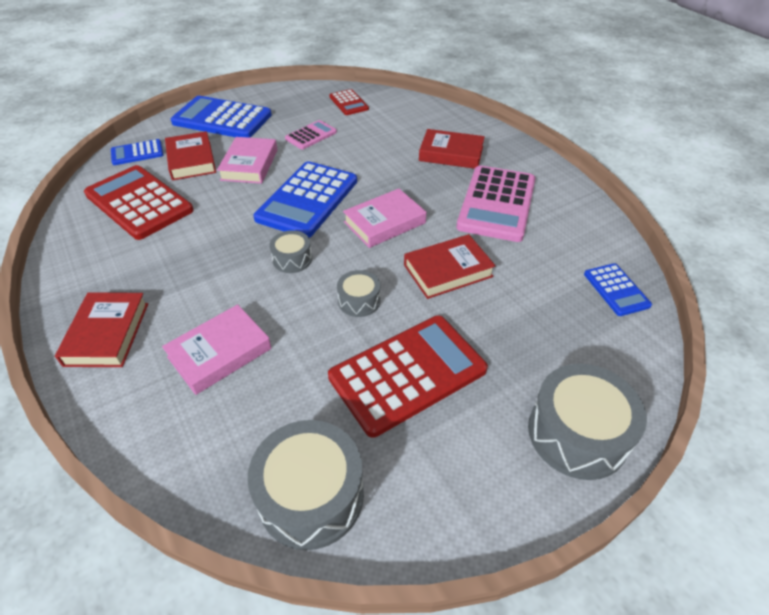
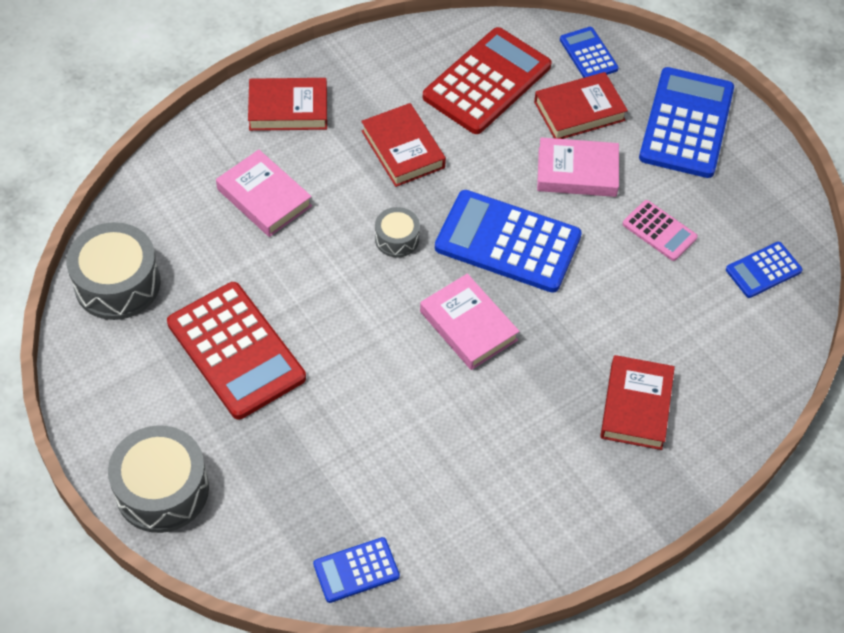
camera: 85 degrees right, 10 degrees up
red calculator [329,89,369,115] -> blue calculator [726,242,803,298]
grey drum [337,270,381,317] -> none
red book [404,234,496,299] -> red book moved to [361,103,446,187]
pink calculator [456,165,535,242] -> none

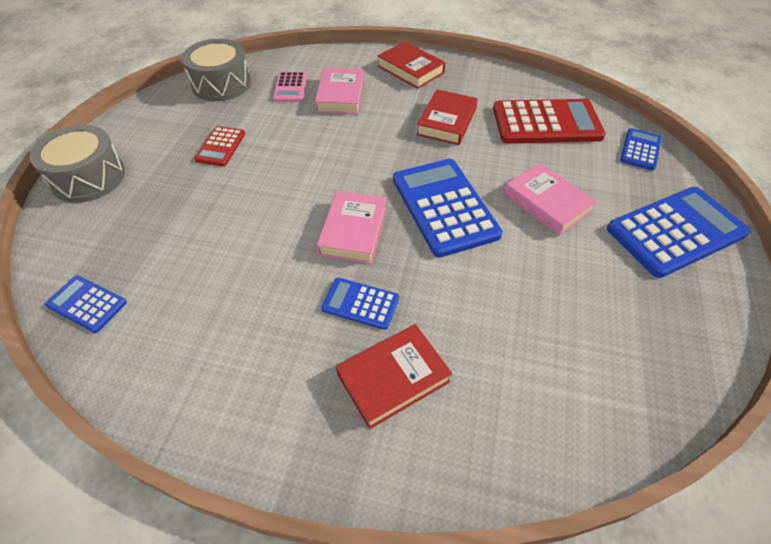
camera: 50 degrees right, 5 degrees down
red calculator [167,282,306,419] -> red calculator [194,126,245,166], size x0.51
grey drum [375,207,420,257] -> none
red book [534,72,628,139] -> none
pink calculator [622,200,698,261] -> pink calculator moved to [273,72,307,102]
blue calculator [726,242,803,298] -> blue calculator moved to [321,278,399,330]

